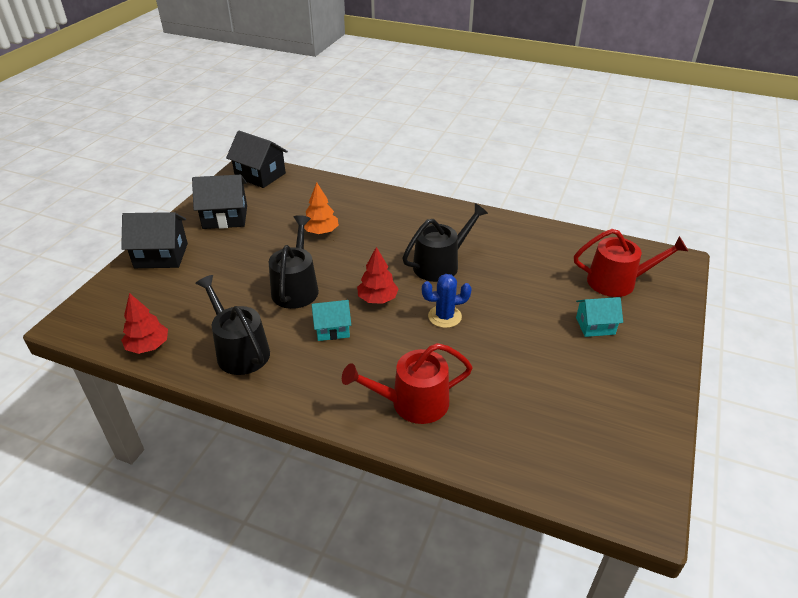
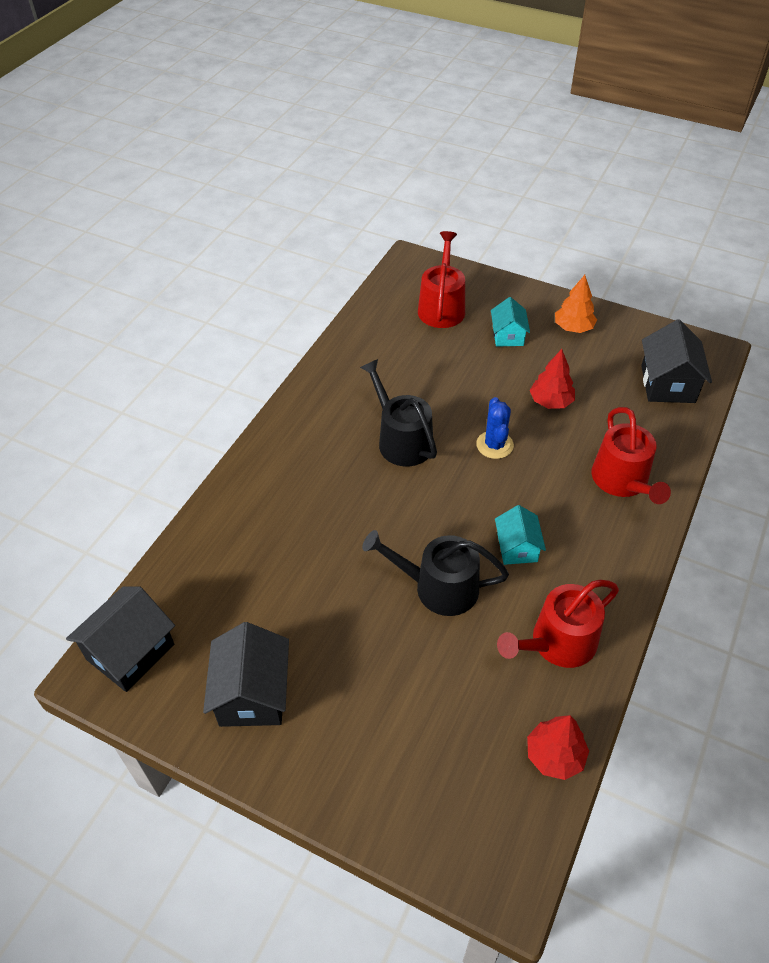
camera: 85 degrees left, 10 degrees up
black house [121,212,188,268] -> black house moved to [641,319,712,403]
black watering can [195,275,270,375] -> red watering can [497,580,619,668]
orange tree [304,182,339,234] -> orange tree moved to [555,275,597,333]
red tree [357,247,399,304] -> red tree moved to [530,349,575,409]

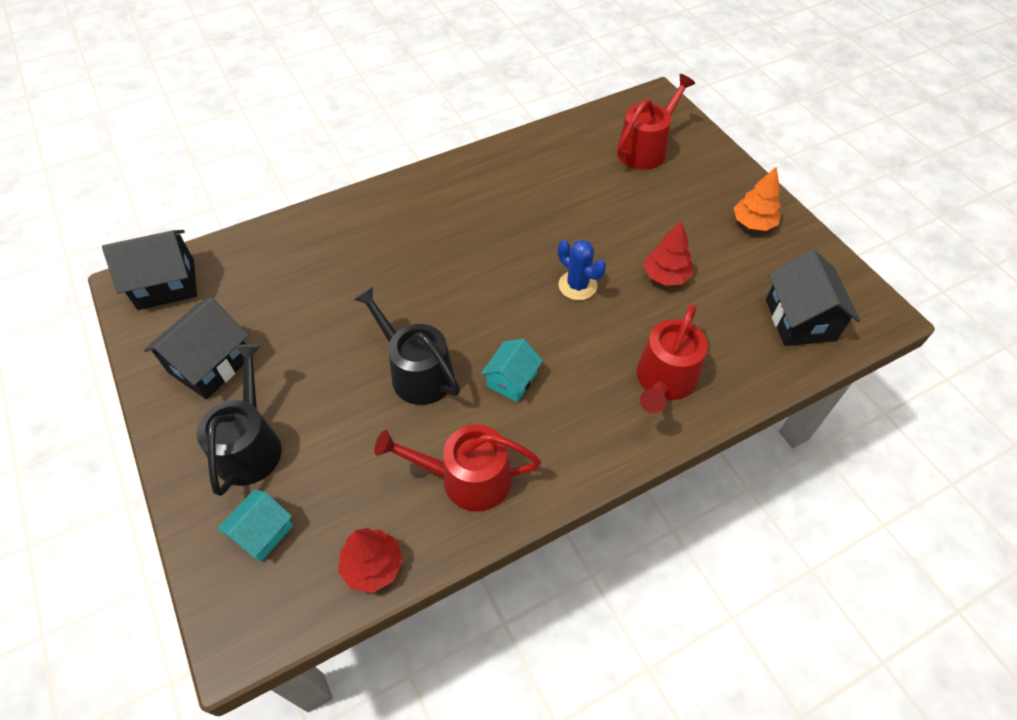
camera: 35 degrees right, 5 degrees up
black watering can [360,359,437,467] -> black watering can moved to [196,344,282,496]
blue cactus [476,397,514,459] -> blue cactus turned 75 degrees counterclockwise [558,240,606,300]
turquoise house [491,297,530,347] -> turquoise house moved to [217,489,293,562]
black house [641,319,712,403] -> black house turned 45 degrees counterclockwise [766,249,860,346]

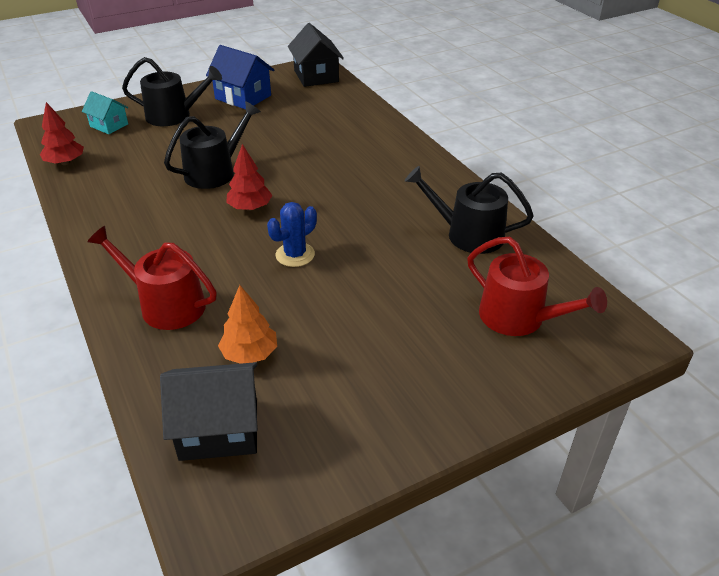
camera: 90 degrees right, 15 degrees down
black house [144,298,249,399] -> blue house [206,45,274,109]
red watering can [374,424,541,512] -> none
turquoise house [481,339,543,402] -> none
red tree [643,221,693,286] -> red tree moved to [226,144,272,211]
orange tree [734,167,781,231] -> orange tree moved to [218,285,277,364]
none -> black watering can [405,166,534,254]

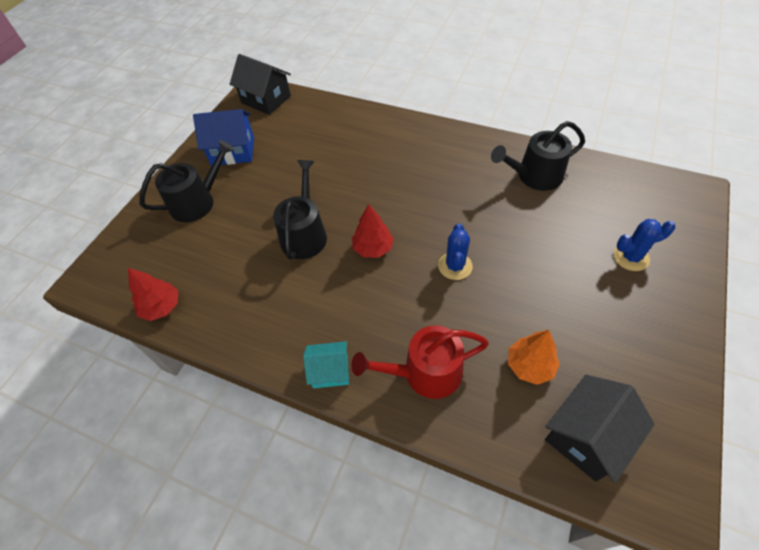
camera: 35 degrees left, 15 degrees up
turquoise house [82,91,128,134] -> turquoise house moved to [303,341,349,388]
red watering can [467,237,607,336] -> none
none -> blue cactus [613,219,675,271]

